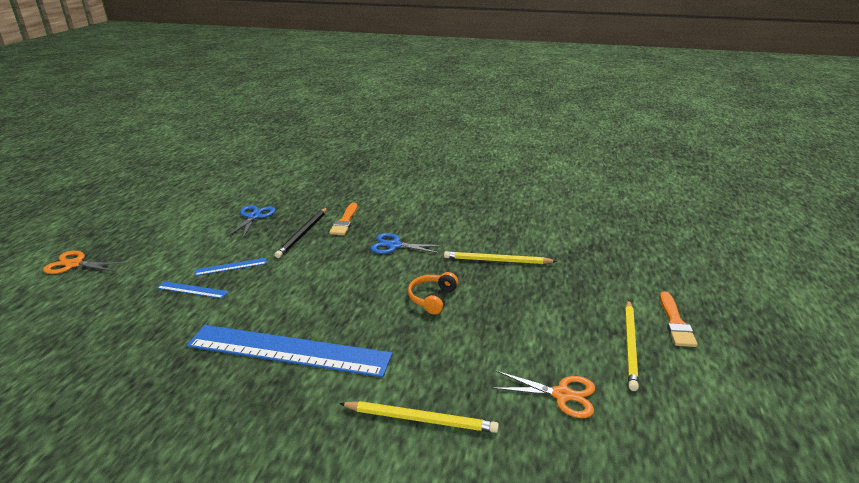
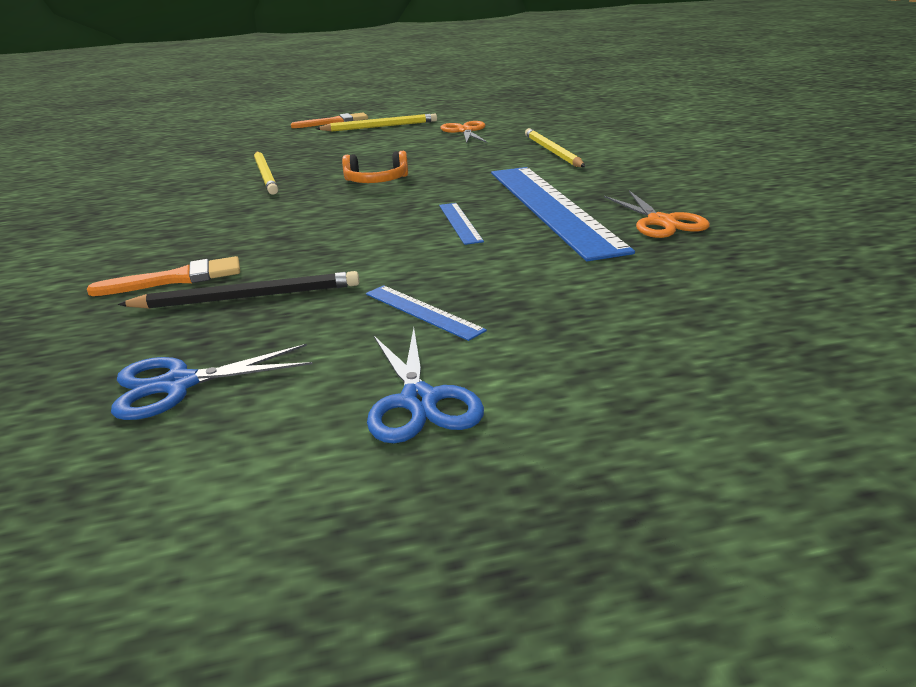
camera: 115 degrees left, 0 degrees up
orange scissors [43,251,126,274] -> orange scissors moved to [604,191,710,238]
blue ruler [157,281,229,299] -> blue ruler moved to [439,203,484,245]
blue scissors [370,233,444,254] -> blue scissors moved to [367,328,484,443]

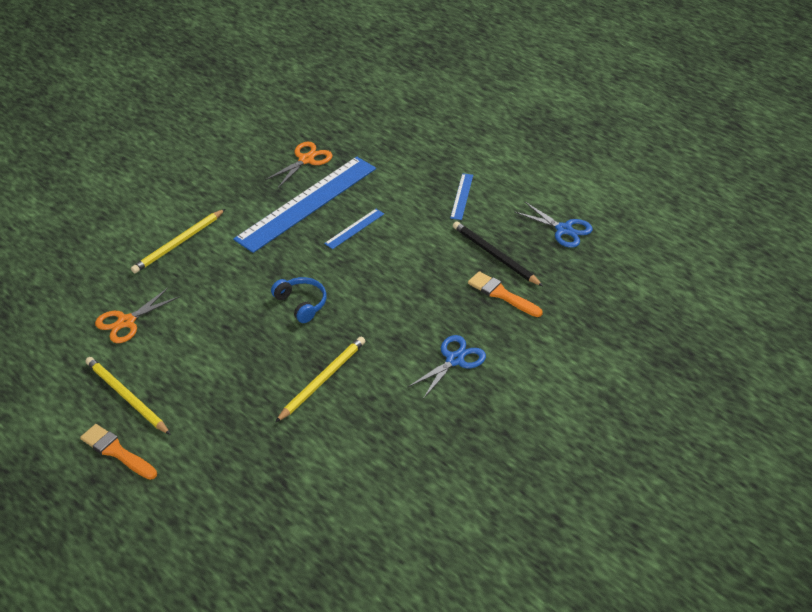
camera: 125 degrees left, 15 degrees up
orange headphones [342,151,408,183] -> blue headphones [271,277,327,323]
blue scissors [367,328,484,443] -> blue scissors moved to [407,335,486,399]

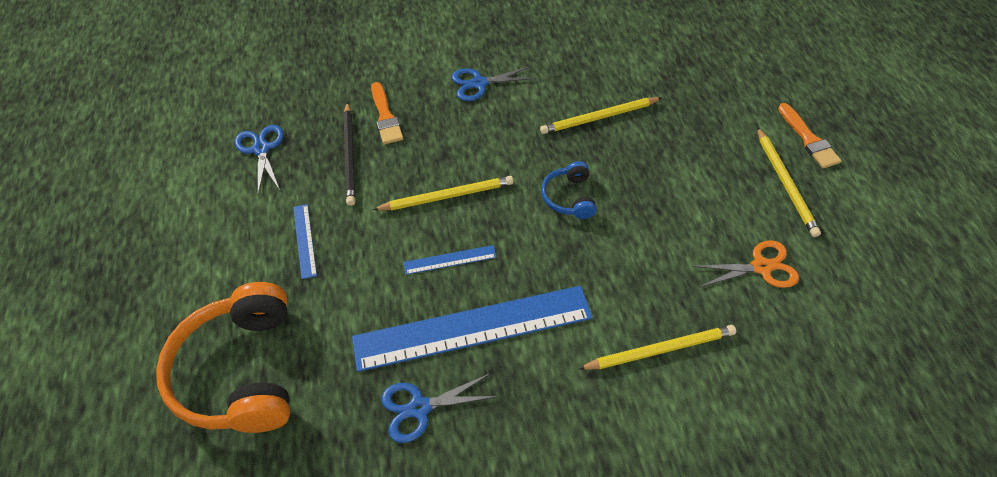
camera: 145 degrees left, 10 degrees up
orange scissors [265,142,332,188] -> blue scissors [381,374,498,443]
blue ruler [450,173,473,220] -> blue ruler turned 60 degrees counterclockwise [293,204,317,279]
none -> orange headphones [156,282,290,433]
none -> yellow pencil [372,176,514,211]

